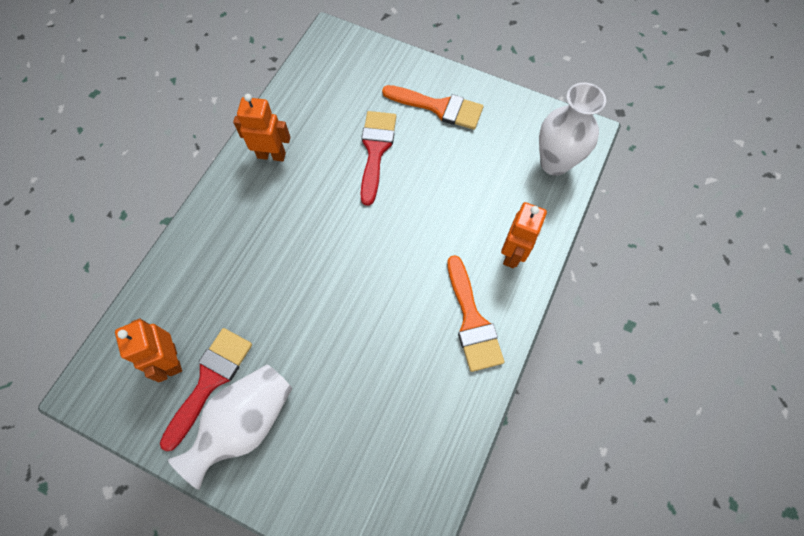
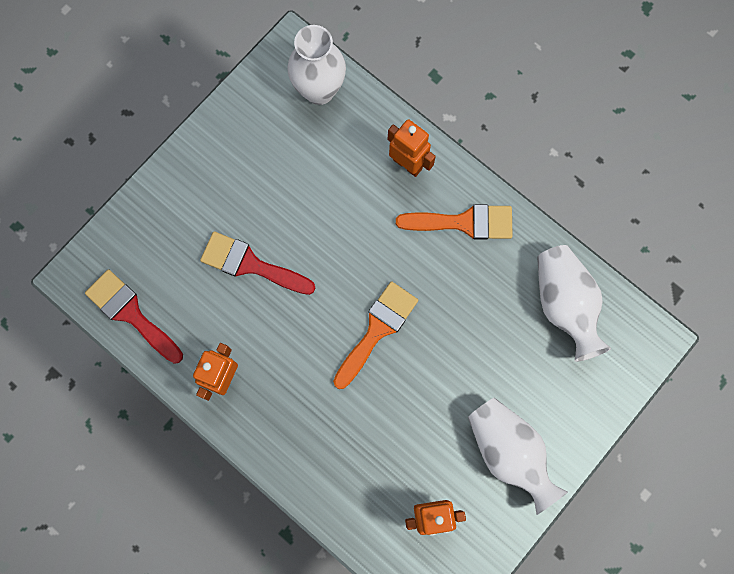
camera: 75 degrees left, 10 degrees up
red brush [160,328,252,451] -> red brush moved to [85,270,183,364]
orange brush [382,85,483,130] -> orange brush moved to [333,281,418,389]
none -> white vase [537,245,611,362]

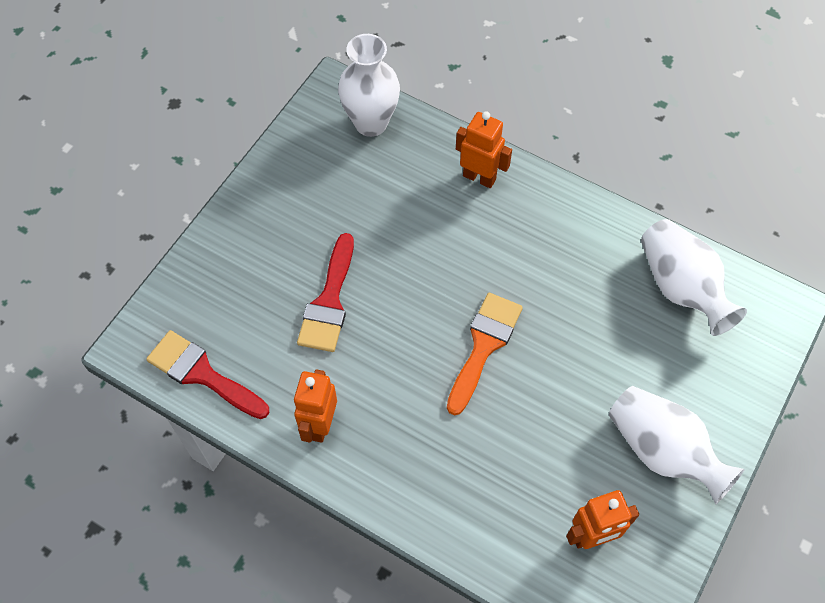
camera: 10 degrees left, 15 degrees down
red brush [200,231,315,295] -> red brush turned 90 degrees counterclockwise [297,233,354,352]
orange brush [396,204,513,240] -> none

